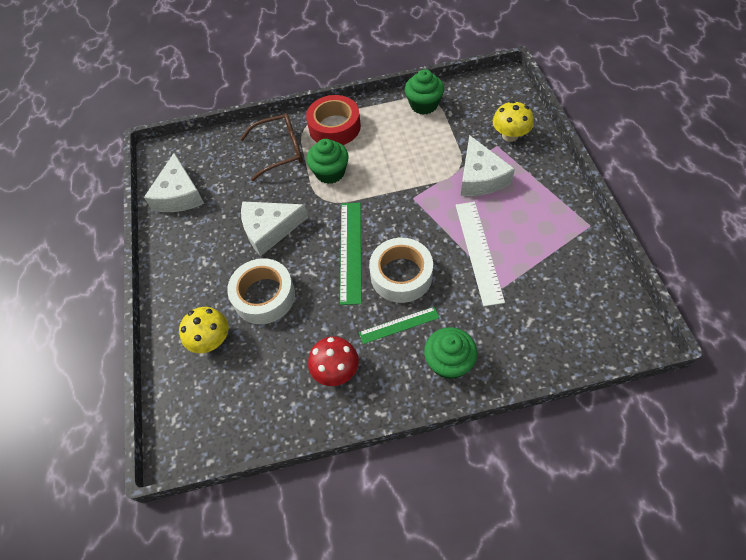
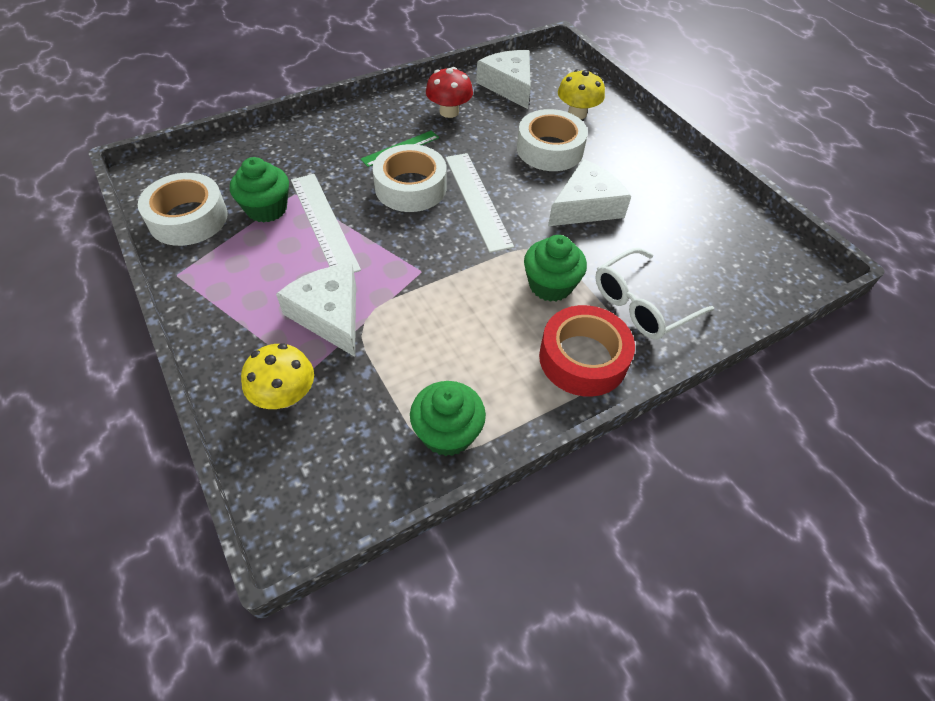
camera: 155 degrees right, 5 degrees down
white cheese [144,153,204,212] -> white cheese moved to [476,50,531,109]
brown glasses [240,113,303,181] -> white glasses [595,248,714,340]
green ruler [340,203,362,305] -> white ruler [445,153,514,253]
green cupcake [424,327,477,379] -> green cupcake moved to [230,157,289,223]
none -> white tape [138,173,228,246]

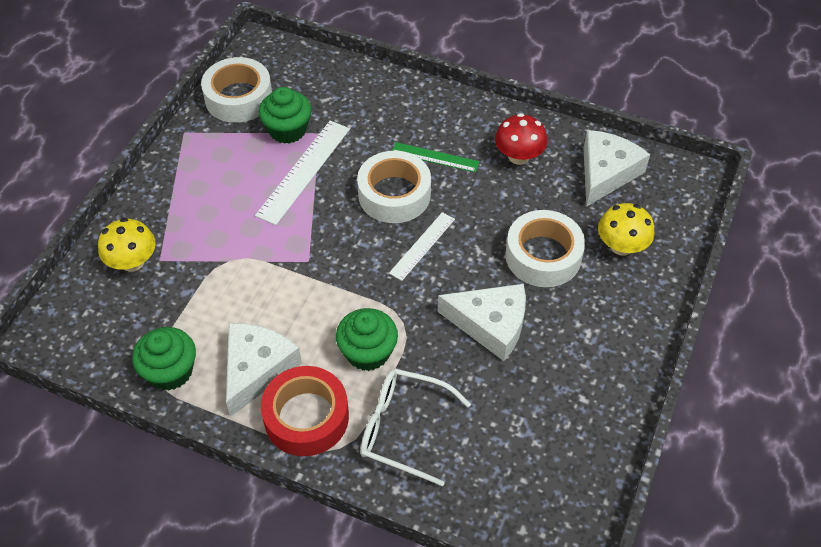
camera: 55 degrees right, 0 degrees up
white cheese [276,264,356,357] -> white cheese moved to [226,323,302,417]
white ruler [445,153,514,253] -> white ruler [389,212,455,281], size x0.62

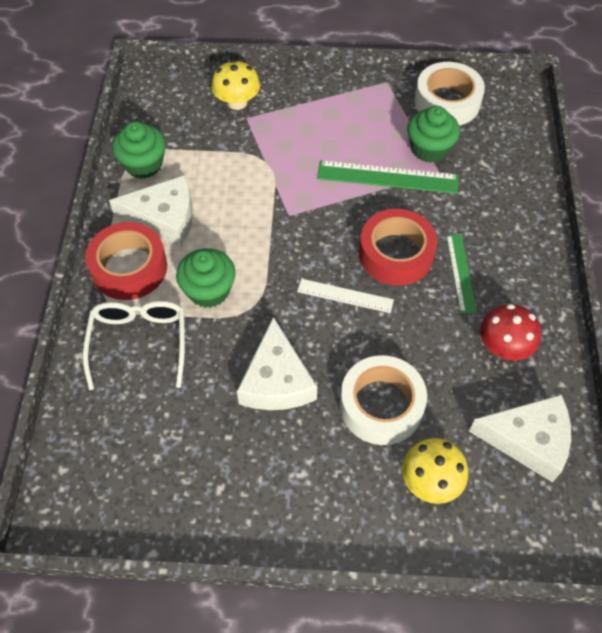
camera: 70 degrees right, 5 degrees up
white ruler [255,121,350,225] -> green ruler [317,160,459,194]
white tape [357,151,431,223] -> red tape [359,209,437,286]

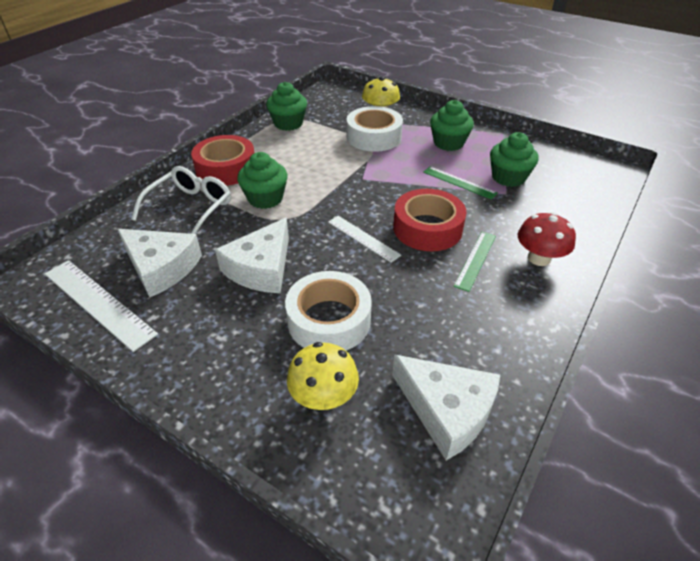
camera: 30 degrees right, 15 degrees down
white cheese [109,175,193,246] -> white cheese moved to [117,229,202,297]
green ruler [317,160,459,194] -> green ruler [423,167,497,199], size x0.62
white tape [414,62,485,126] -> white tape moved to [347,106,403,152]
red mushroom [480,304,541,360] -> red mushroom moved to [518,212,576,266]
none -> white ruler [45,260,158,352]
none -> green cupcake [430,100,474,151]

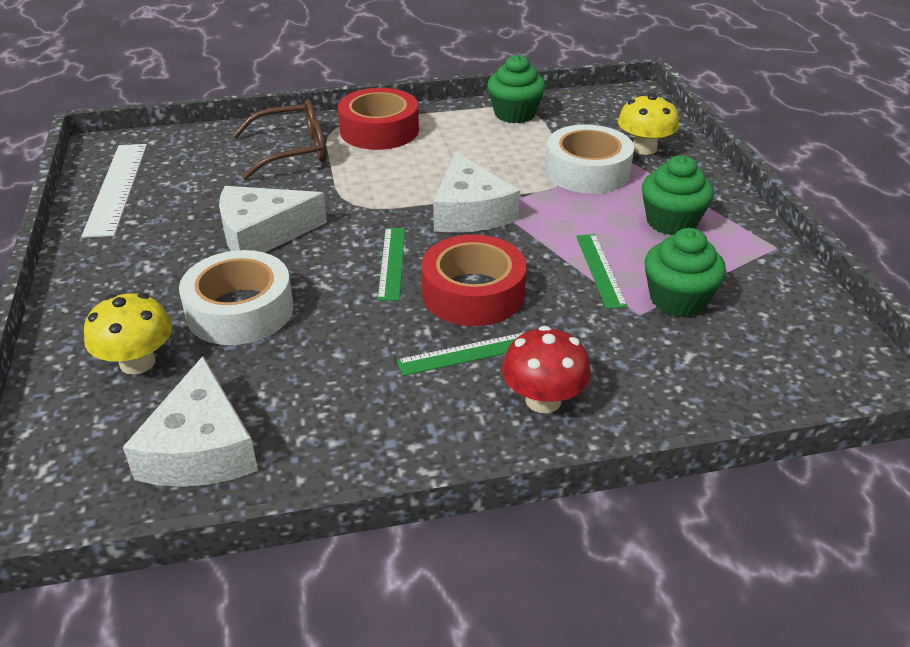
camera: 45 degrees right, 5 degrees down
white cheese [117,229,202,297] -> white cheese moved to [433,152,520,233]
white glasses [131,166,231,234] -> brown glasses [233,99,326,180]
green cupcake [237,152,288,209] -> none
white ruler [328,216,401,263] -> green ruler [378,228,405,300]

